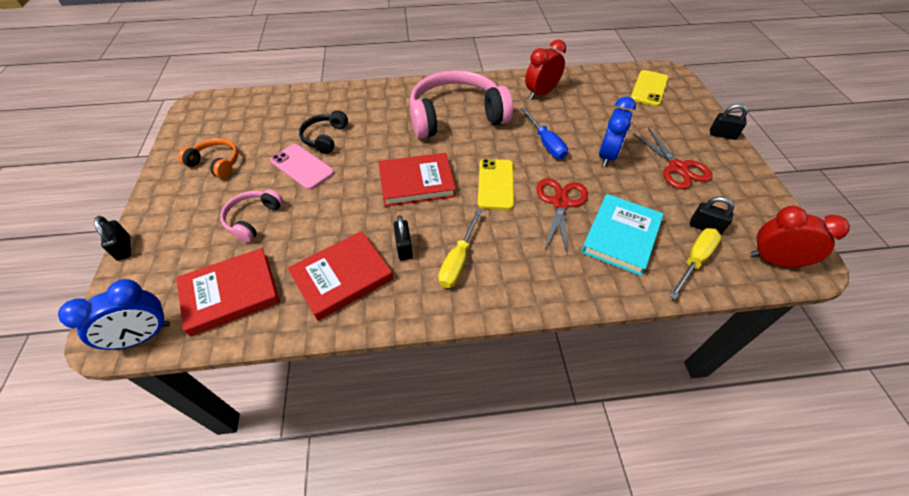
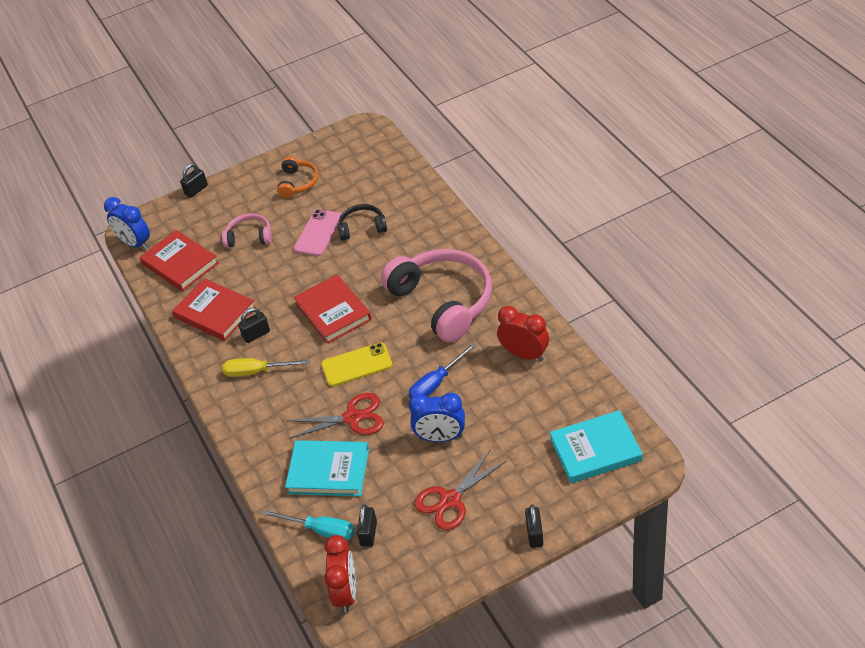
camera: 75 degrees right, 5 degrees down
yellow phone [631,70,668,106] -> turquoise book [550,410,643,483]
yellow screwdriver [669,228,722,299] -> turquoise screwdriver [262,510,355,540]

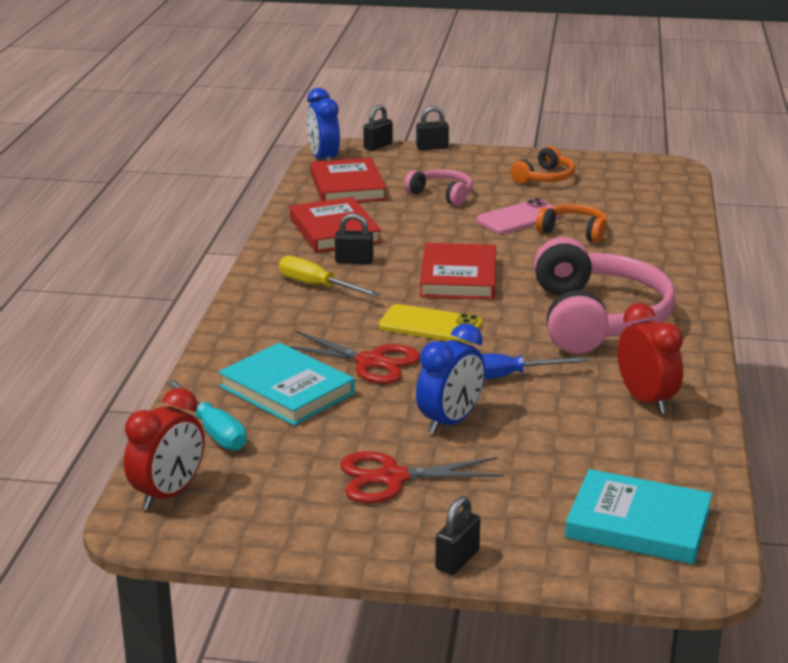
camera: 30 degrees right, 20 degrees down
black headphones [338,204,387,241] -> orange headphones [536,204,607,243]
black padlock [357,504,377,547] -> black padlock moved to [363,105,393,151]
blue clock [409,393,465,442] -> blue clock turned 90 degrees counterclockwise [416,323,485,434]

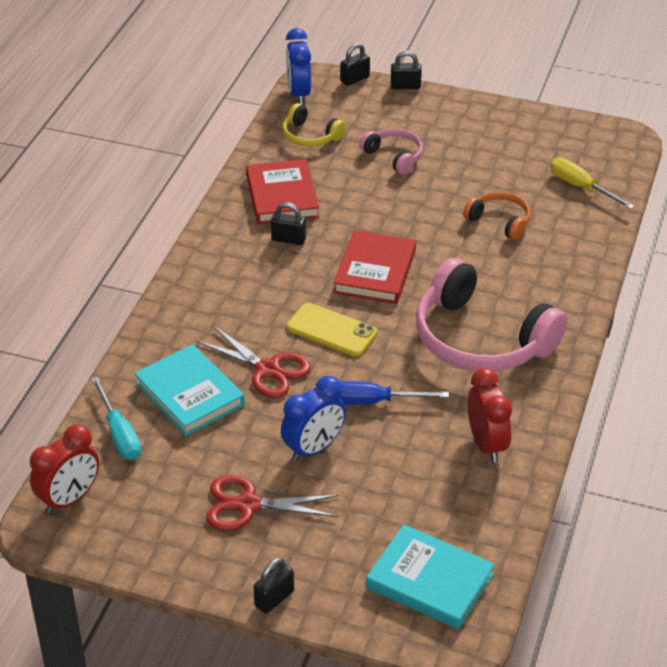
camera: 10 degrees right, 15 degrees up
yellow screwdriver [279,256,380,297] -> yellow screwdriver moved to [550,158,635,209]
red book [310,158,386,202] -> yellow headphones [283,103,345,147]
pink phone [476,198,563,234] -> none
orange headphones [510,146,575,184] -> none
pink headphones [534,237,675,354] -> pink headphones turned 120 degrees clockwise [416,258,567,372]

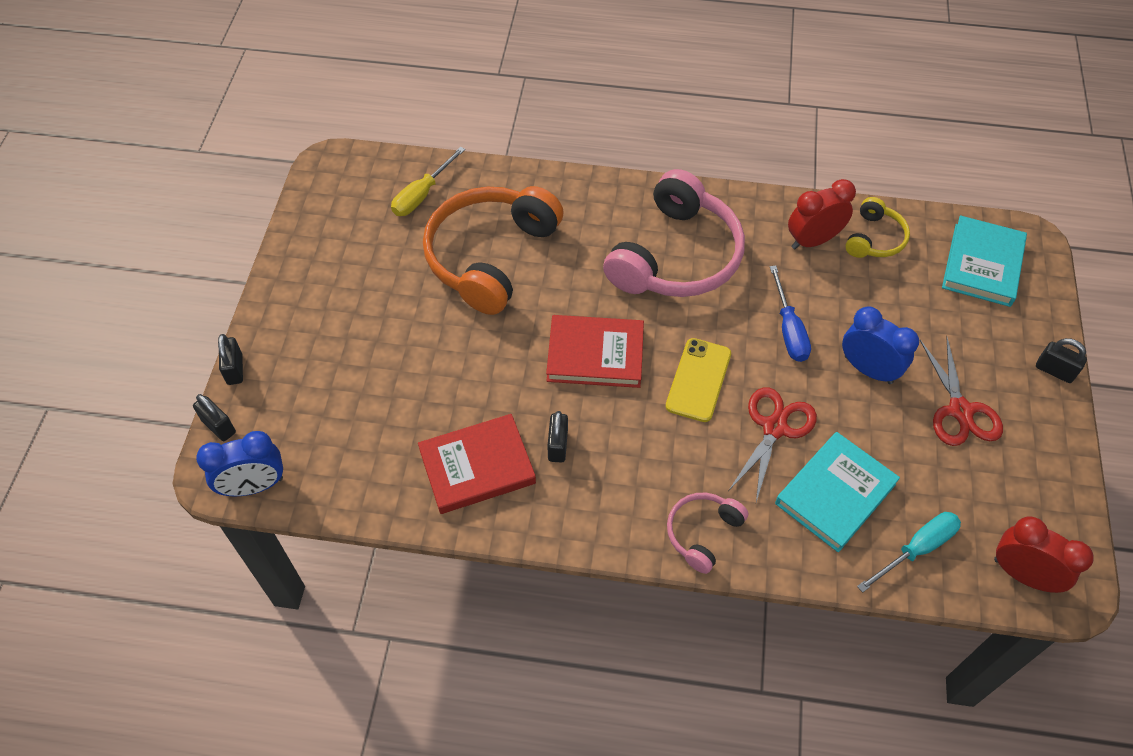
camera: 100 degrees left, 15 degrees up
yellow headphones [283,103,345,147] -> yellow headphones moved to [845,197,910,258]
pink headphones [359,129,423,174] -> pink headphones moved to [667,493,748,574]
orange headphones [463,192,531,240] -> orange headphones [423,186,564,315], size x2.06

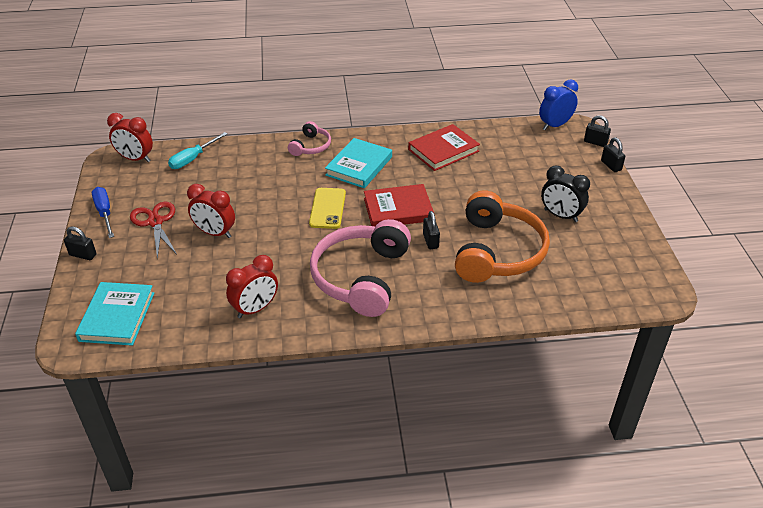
camera: 165 degrees right, 15 degrees down
yellow screwdriver [391,147,465,216] -> none
black padlock [547,411,568,463] -> black padlock moved to [423,211,440,249]
red scissors [729,387,817,502] -> none
blue screwdriver [770,266,811,362] -> blue screwdriver moved to [92,187,114,238]
turquoise book [775,432,900,552] -> turquoise book moved to [325,138,392,188]
blue clock [842,306,919,384] -> red clock [187,184,235,238]
yellow headphones [845,197,910,258] -> none
none -> black clock [541,166,590,222]

